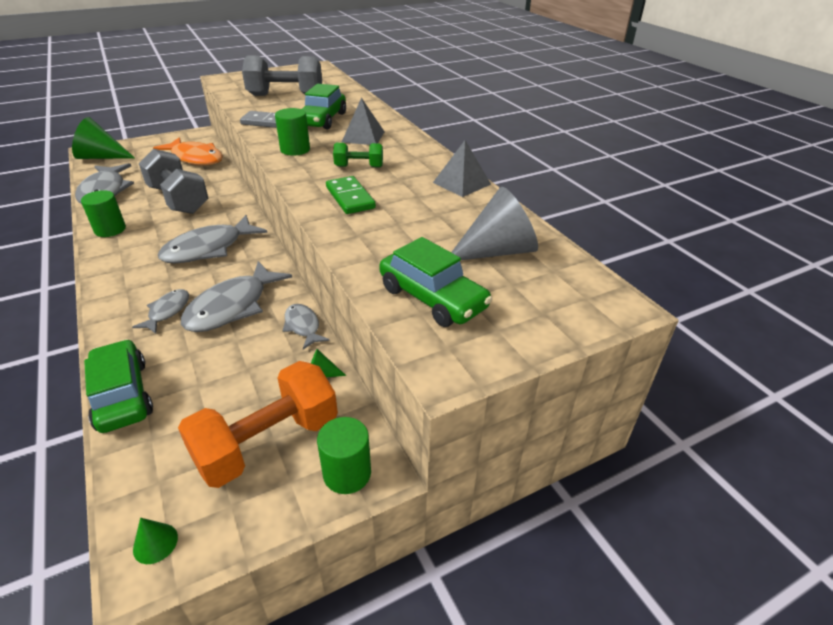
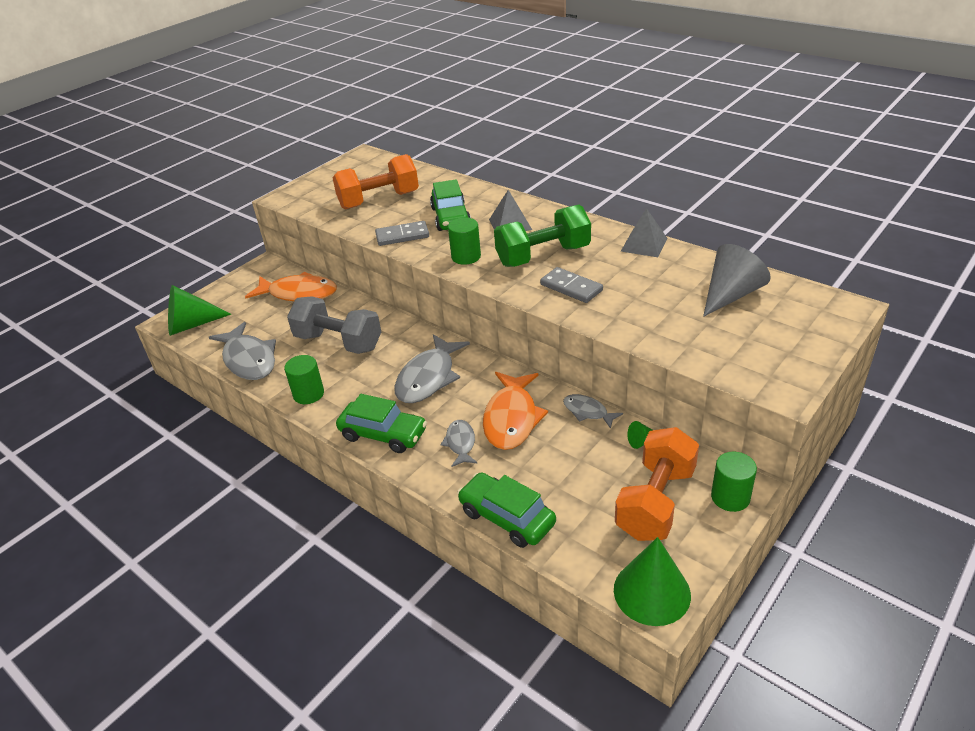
camera: 20 degrees left, 0 degrees up
green cone [133,518,178,564] -> green cone [614,537,691,626], size x2.31
grey fish [181,261,292,332] -> orange fish [483,372,548,450]
grey dumbbell [242,56,322,96] -> orange dumbbell [332,154,419,209]
green domino [326,176,376,214] -> grey domino [540,267,603,303]
green dumbbell [333,143,383,167] -> green dumbbell [494,205,591,267], size x1.96
green car [379,237,492,327] -> green car moved to [336,394,427,453]

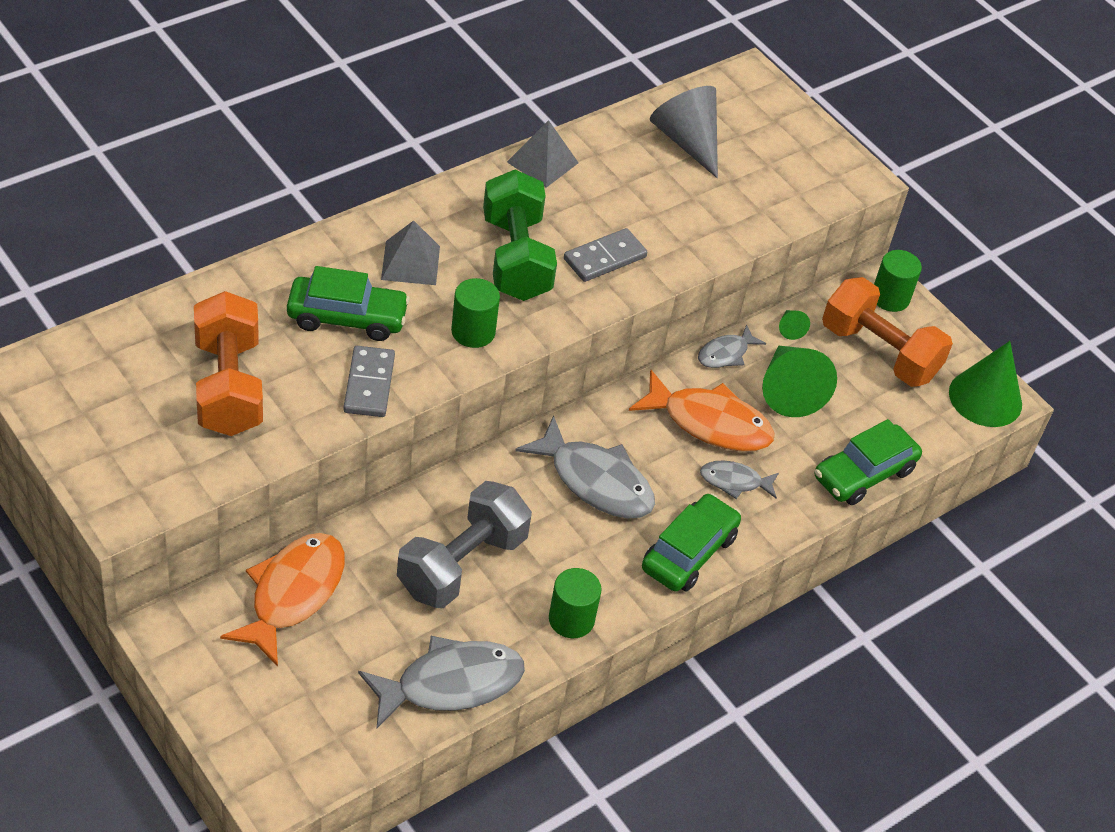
camera: 85 degrees left, 10 degrees up
green cone [168,285,231,336] -> green cone moved to [762,346,837,417]

